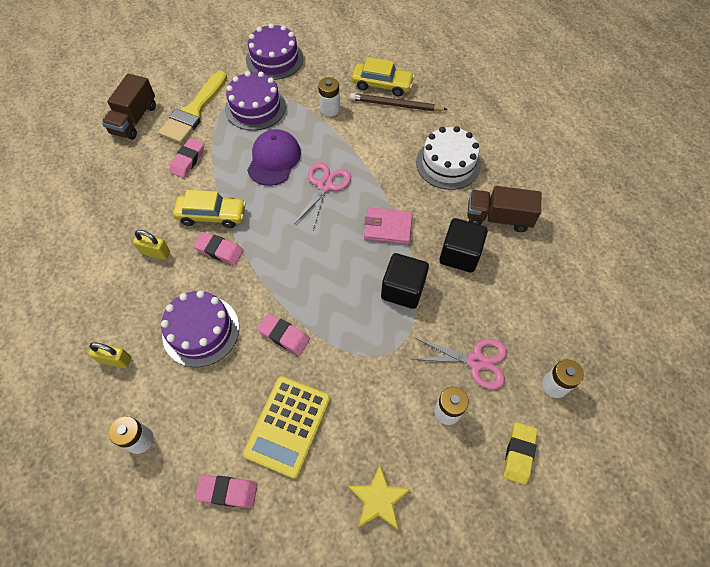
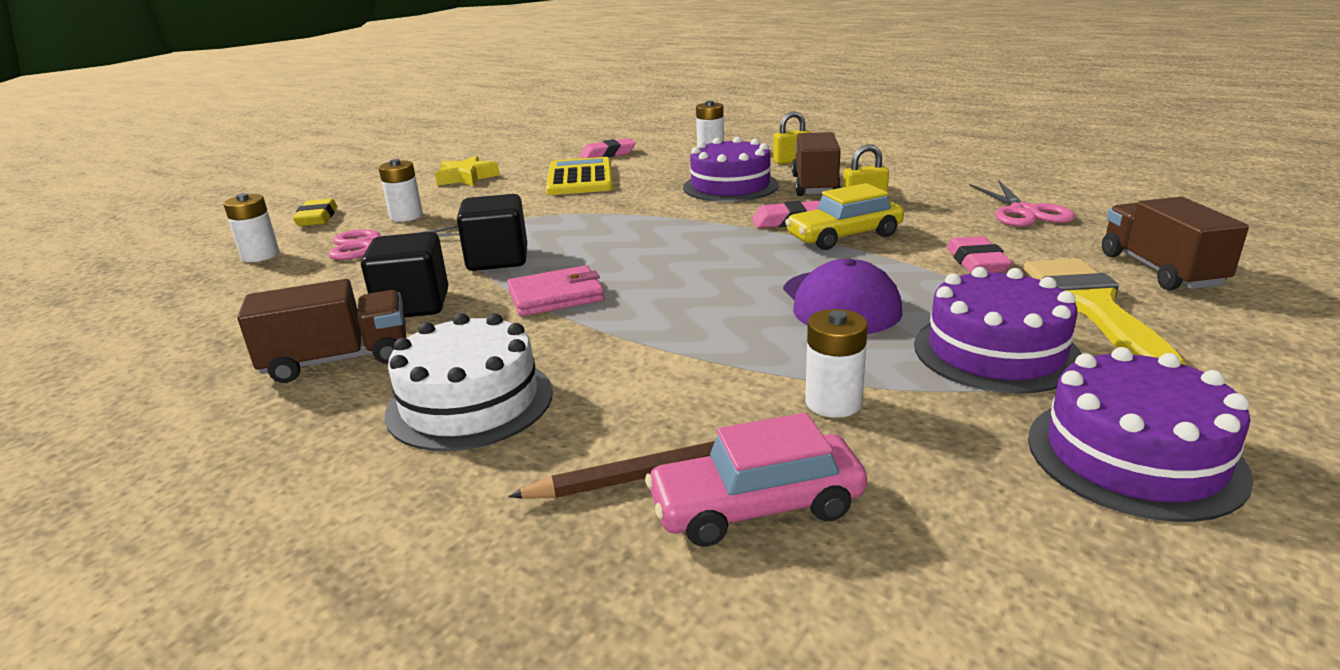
camera: 155 degrees right, 35 degrees down
pink eraser [257,313,310,355] -> none
pink scissors [294,162,351,230] -> pink scissors moved to [969,181,1075,227]
yellow car [352,57,415,96] -> pink car [645,413,867,547]
none -> brown truck [792,132,841,196]

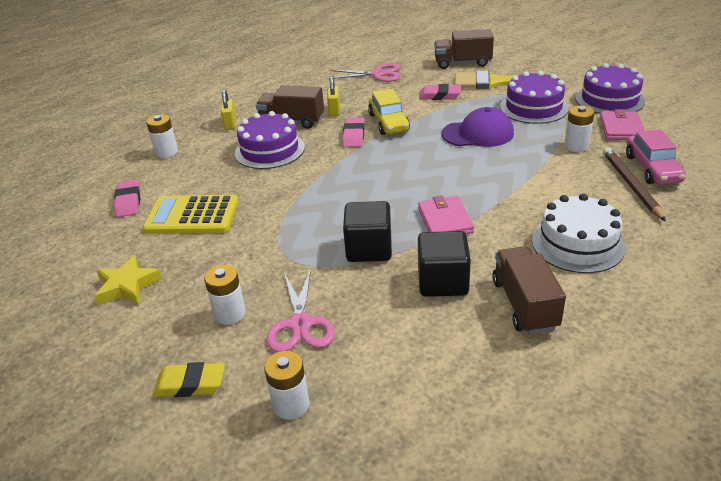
camera: 80 degrees left, 10 degrees up
none -> pink wallet [600,109,645,140]

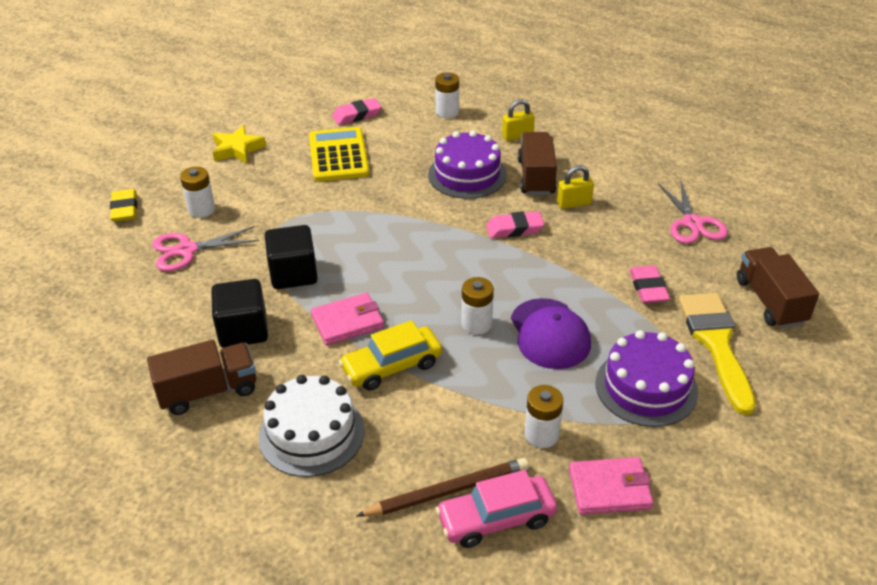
camera: 75 degrees right, 5 degrees up
white battery [264,351,309,420] -> white battery moved to [462,277,494,335]
yellow car [368,89,410,135] -> yellow car moved to [339,320,442,390]
purple cake [575,63,645,114] -> none

